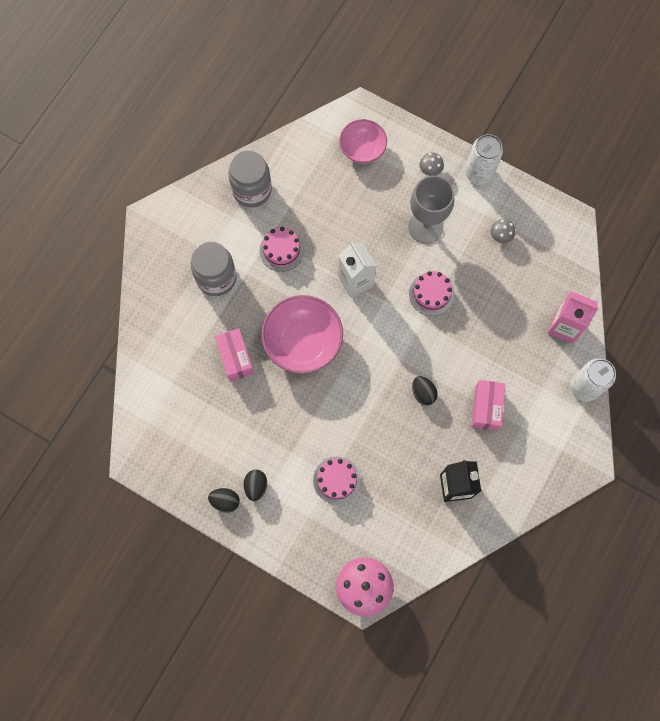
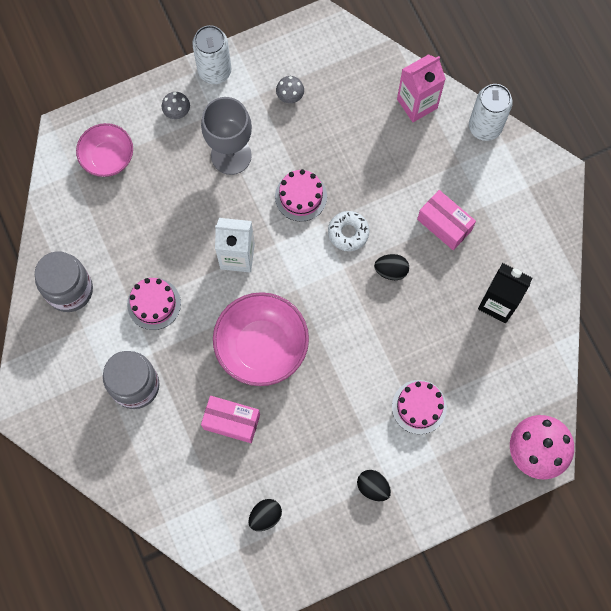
camera: 55 degrees left, 0 degrees up
black egg [208,488,240,513] -> black egg moved to [248,499,282,531]
none -> white donut [328,211,370,251]

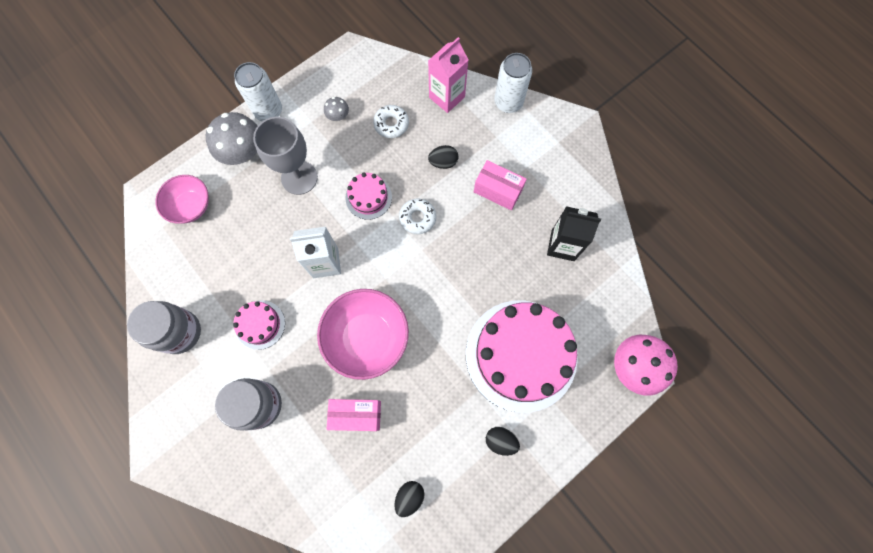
camera: 15 degrees left, 0 degrees up
grey mushroom [162,92,190,119] -> grey mushroom [206,112,258,165], size x2.06
black egg [374,254,409,280] -> black egg moved to [428,145,458,169]
pink cake [392,380,447,434] -> pink cake [466,301,578,413], size x2.22
none -> white donut [373,105,409,138]

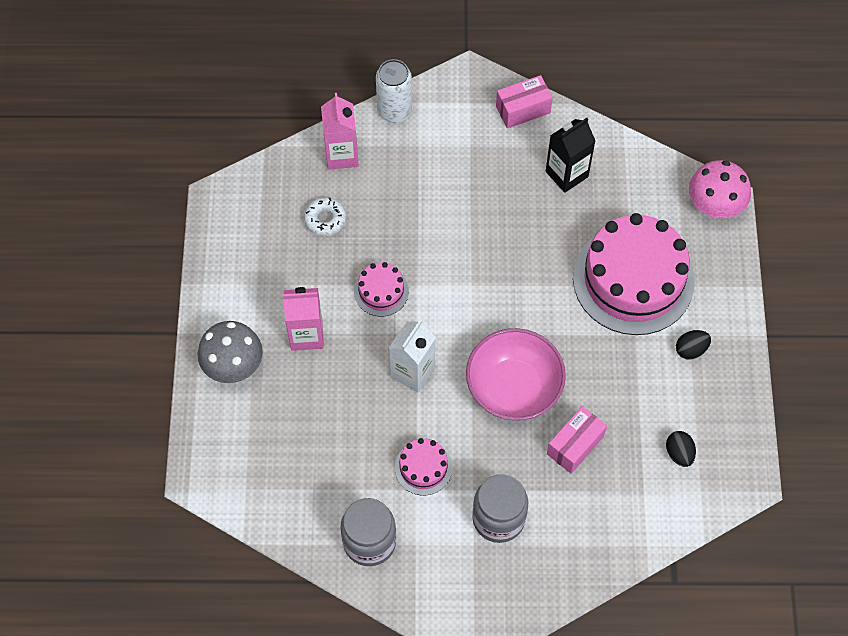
camera: 50 degrees left, 10 degrees down
pink bowl [155,175,209,224] -> none
white can [234,62,282,121] -> none
grey goblet [253,117,318,195] -> pink carton [283,287,324,351]
grey mushroom [324,97,349,121] -> none
white donut [399,199,436,234] -> none
black egg [428,145,458,169] -> none
pink box [474,160,527,211] -> pink box moved to [496,75,553,129]

